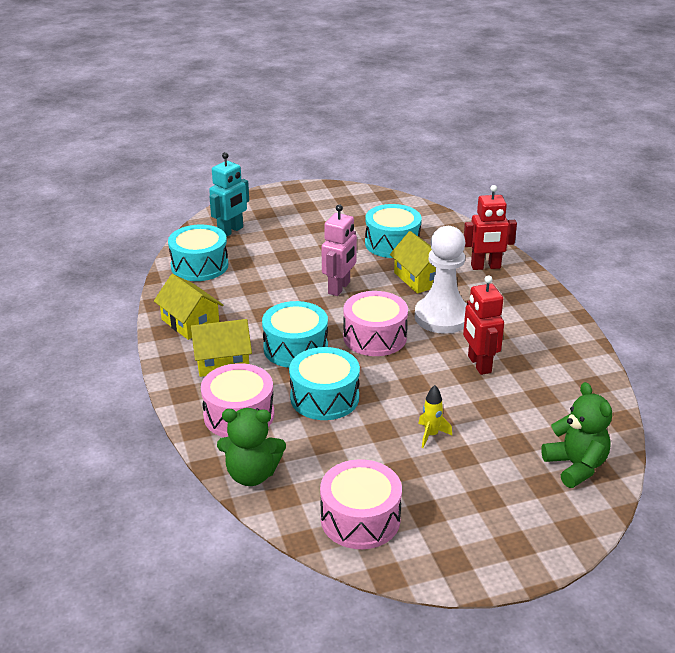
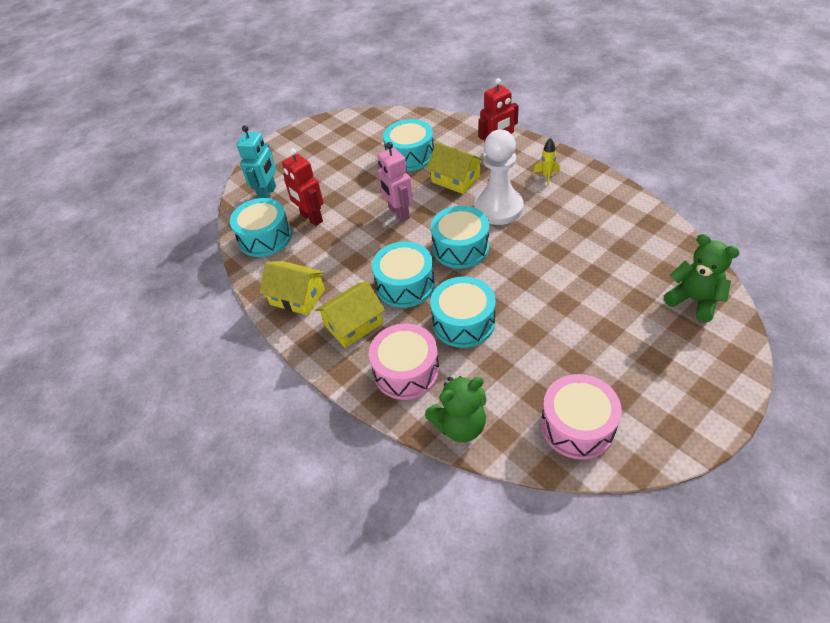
camera: 20 degrees left, 15 degrees up
pink robot [322,204,357,296] -> pink robot turned 150 degrees clockwise [377,142,413,222]
pink drum [343,291,408,356] -> turquoise drum [431,206,489,269]
yellow rocket [418,385,452,448] -> yellow rocket moved to [533,138,560,186]
red robot [463,275,504,375] -> red robot moved to [282,148,324,226]

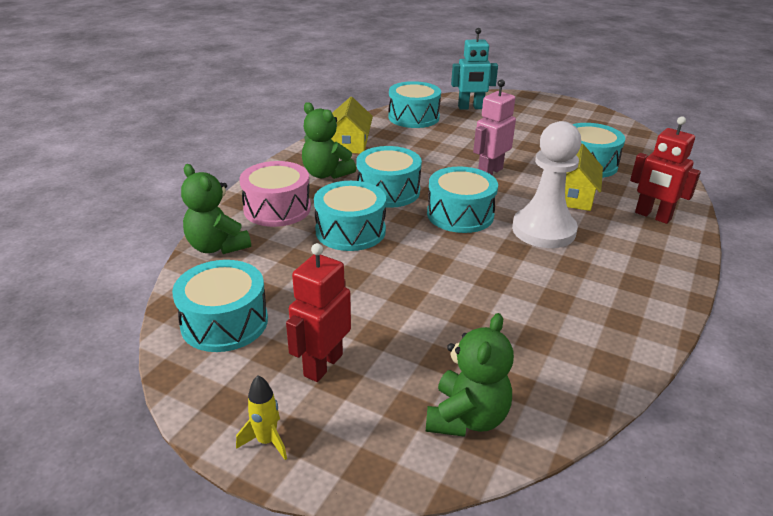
camera: 65 degrees right, 15 degrees down
red robot [282,148,324,226] -> red robot moved to [286,243,351,382]
yellow house [315,282,385,348] -> green teddy bear [302,102,356,179]
yellow rocket [533,138,560,186] -> yellow rocket moved to [236,375,287,460]
pink drum [541,374,622,460] -> turquoise drum [172,260,268,352]

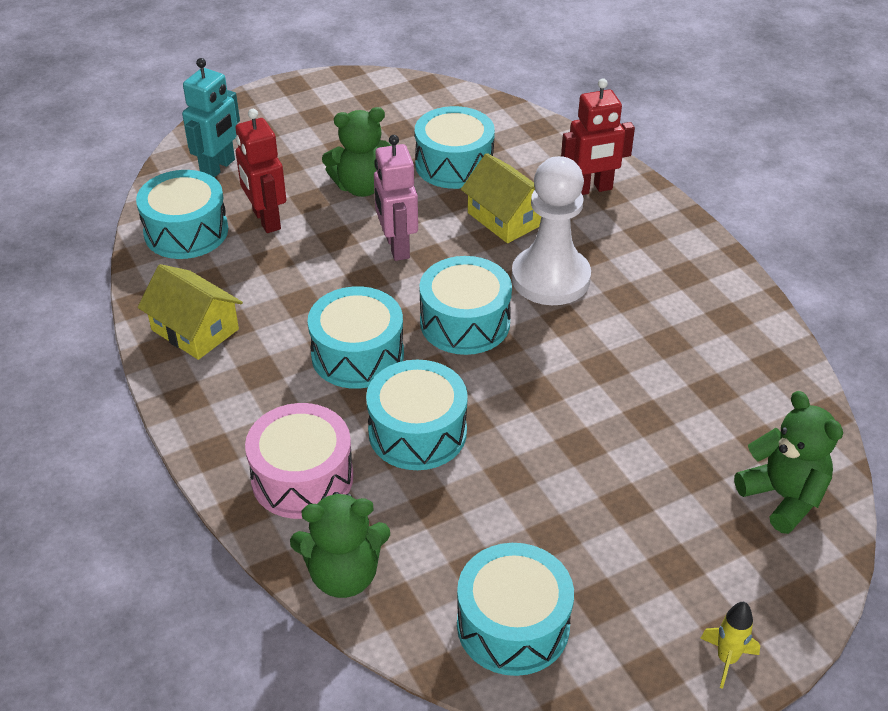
camera: 55 degrees left, 10 degrees up
red robot [286,243,351,382] -> red robot moved to [235,109,286,233]
green teddy bear [302,102,356,179] -> green teddy bear moved to [322,107,392,197]

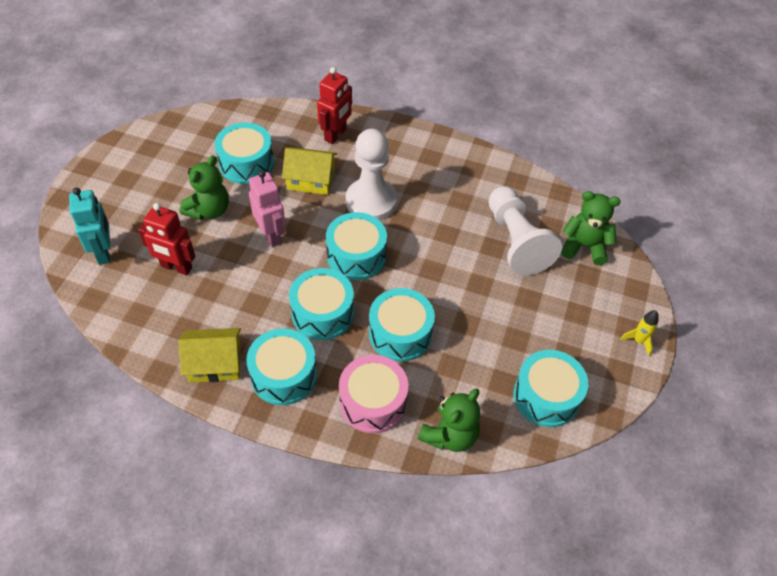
camera: 45 degrees left, 10 degrees up
turquoise drum [136,170,228,259] -> turquoise drum moved to [246,328,317,405]
pink robot [374,135,418,261] -> pink robot turned 150 degrees counterclockwise [249,170,286,247]
none -> white pawn [489,186,562,276]

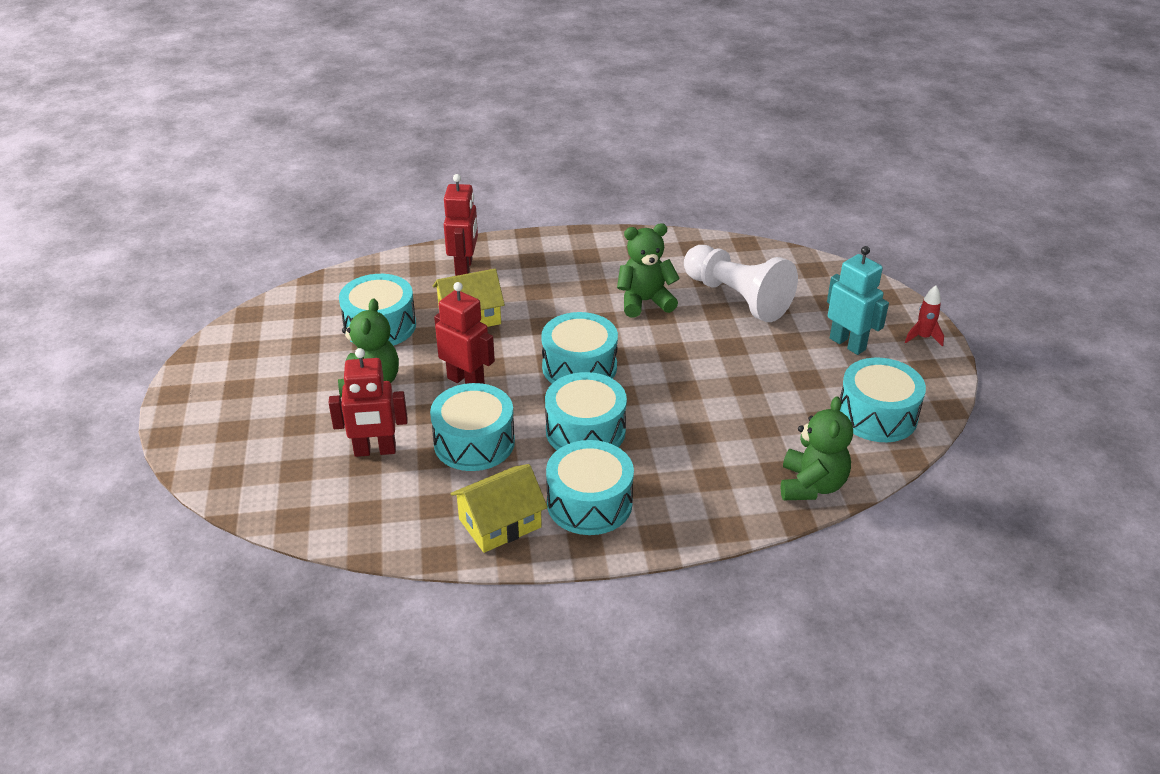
camera: 25 degrees left, 15 degrees down
turquoise robot [69,187,110,265] -> turquoise robot moved to [827,246,889,355]
pink robot [249,170,286,247] -> red robot [434,282,495,384]
pink drum [339,355,408,433] -> none
white pawn [346,129,397,220] -> none
turquoise drum [369,288,435,362] -> turquoise drum moved to [430,383,515,471]
green teddy bear [561,191,621,265] -> green teddy bear moved to [617,223,680,318]
yellow rocket [620,310,659,356] -> red rocket [905,285,944,347]

